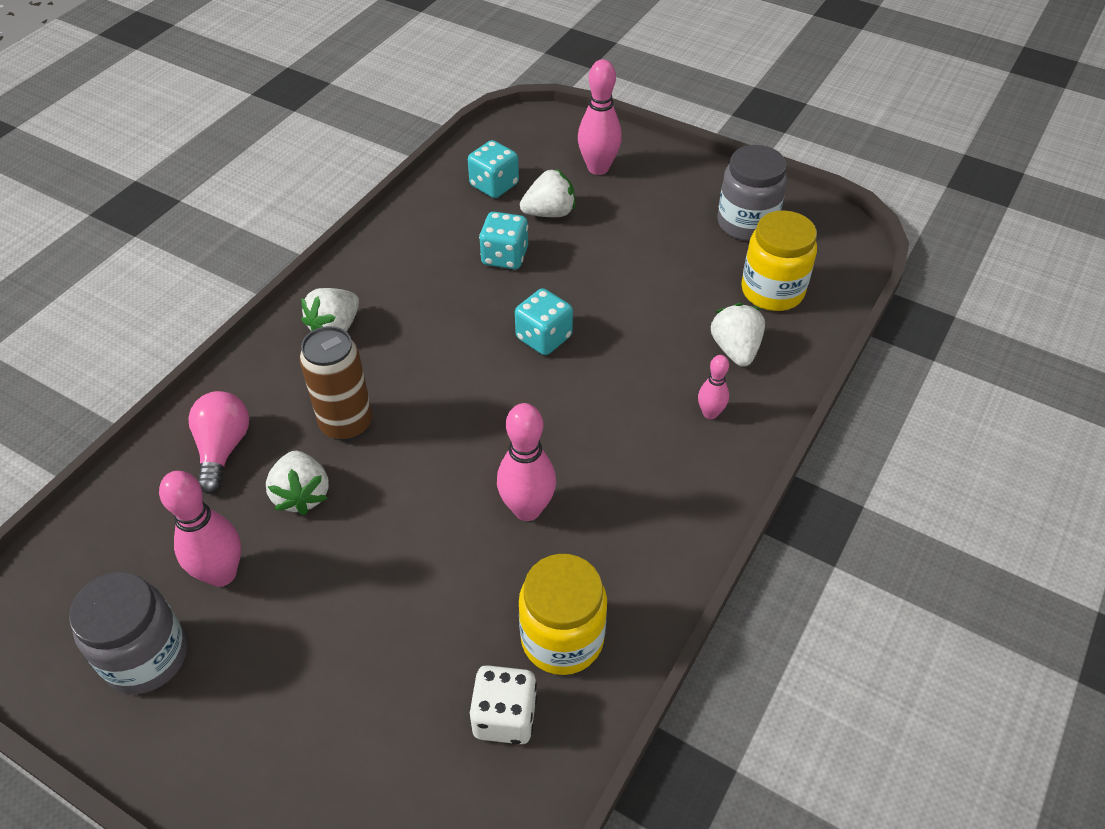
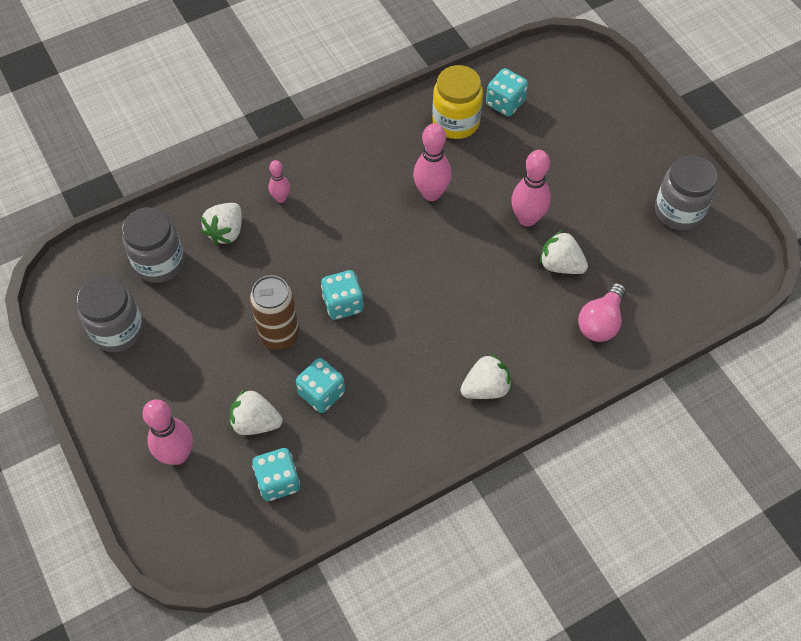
camera: 150 degrees left, 10 degrees up
pink bowling pin [159,471,241,587] -> pink bowling pin moved to [511,150,551,226]
white strawberry [266,451,329,515] -> white strawberry turned 75 degrees counterclockwise [540,230,588,274]
brown can [299,326,372,441] -> brown can moved to [250,275,299,350]
white dice [469,665,537,744] -> turquoise dice [486,68,528,116]
yellow jar [741,210,817,311] -> grey jar [122,207,184,283]

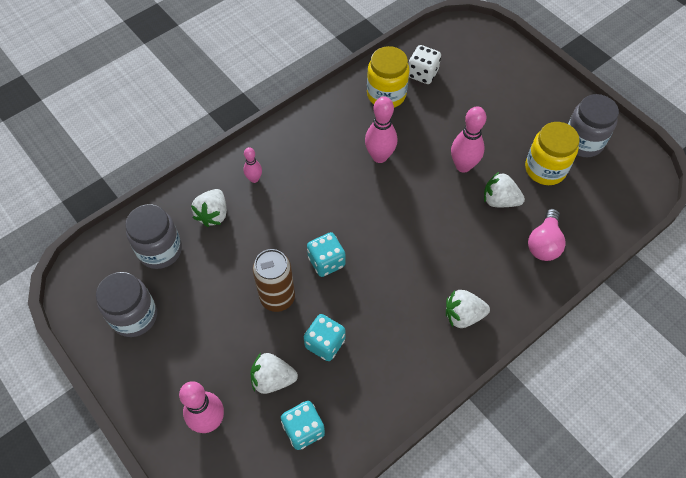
camera: 10 degrees left, 0 degrees up
white strawberry [460,353,512,399] -> white strawberry turned 150 degrees counterclockwise [446,290,490,328]
turquoise dice [486,68,528,116] -> white dice [409,45,441,84]
none -> yellow jar [525,122,580,185]

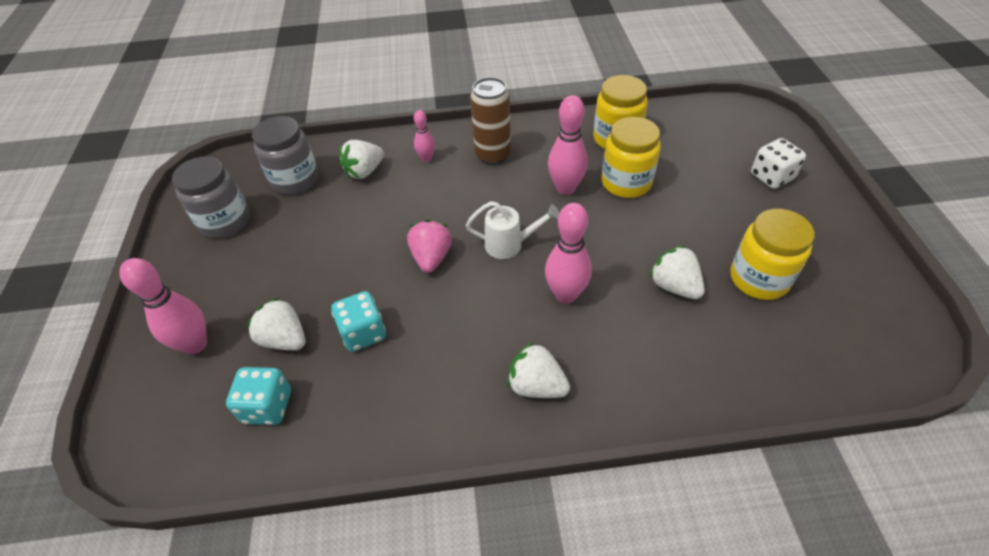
camera: 35 degrees right, 10 degrees down
brown can [253,249,295,312] -> brown can moved to [470,77,511,165]
turquoise dice [307,232,345,277] -> pink strawberry [407,219,452,273]
white dice [409,45,441,84] -> white dice moved to [751,138,806,189]
pink bowling pin [451,106,486,173] -> pink bowling pin moved to [545,203,592,304]
pink light bulb [528,209,566,261] -> none
grey jar [568,94,619,157] -> none
none -> white watering can [466,201,559,259]
none -> yellow jar [601,117,661,198]

